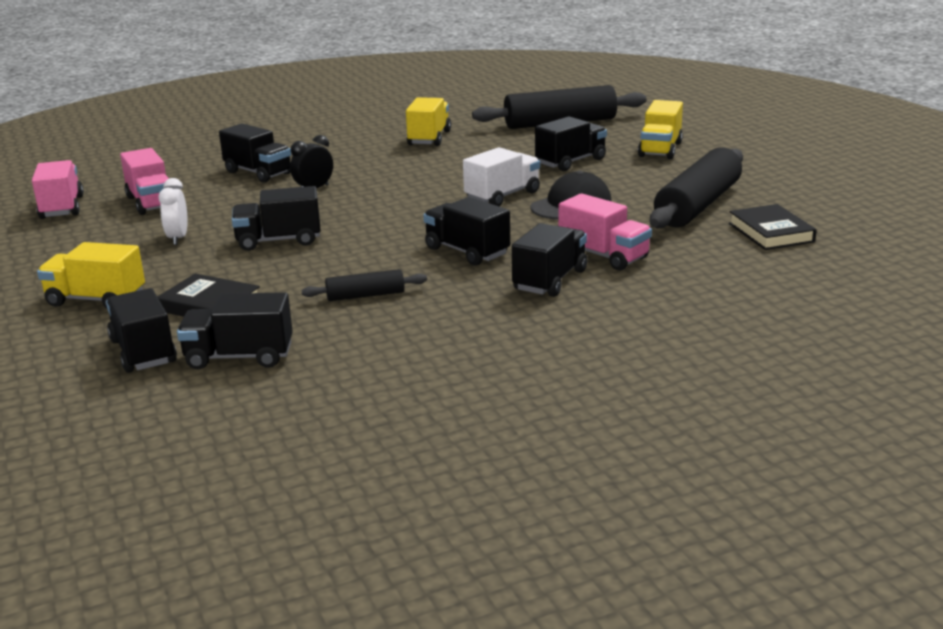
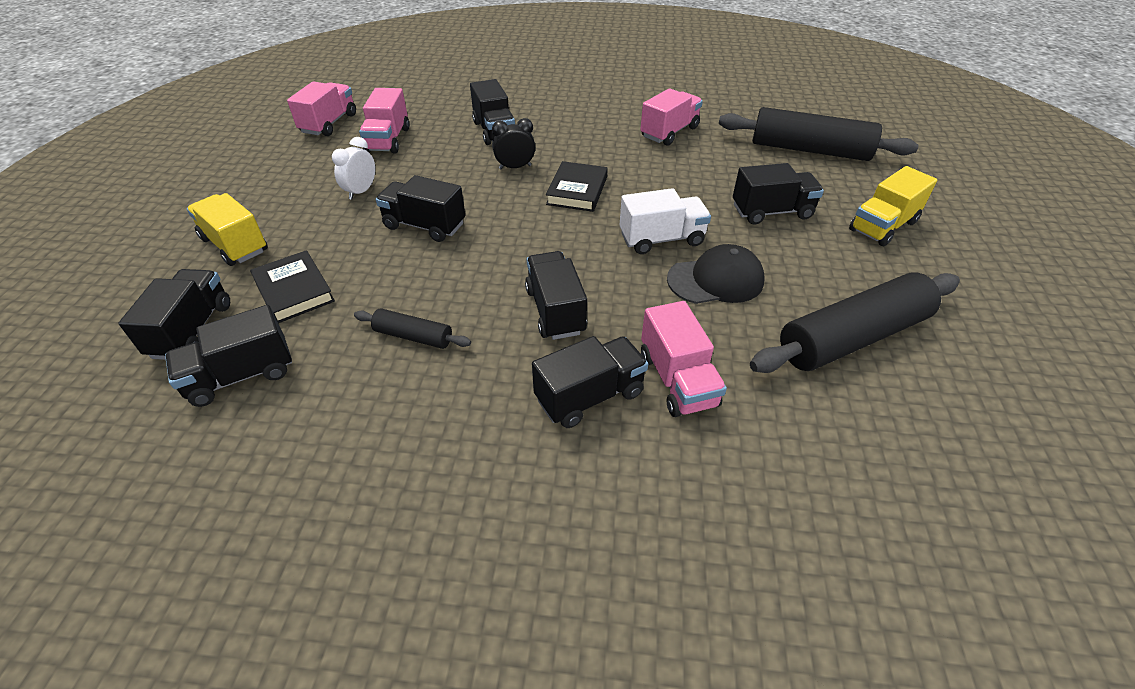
camera: 30 degrees right, 20 degrees up
black truck [177,292,293,369] -> black truck turned 60 degrees counterclockwise [165,305,292,407]
yellow truck [406,97,451,146] -> pink truck [640,88,703,146]
black book [729,204,817,250] -> black book moved to [546,161,608,212]

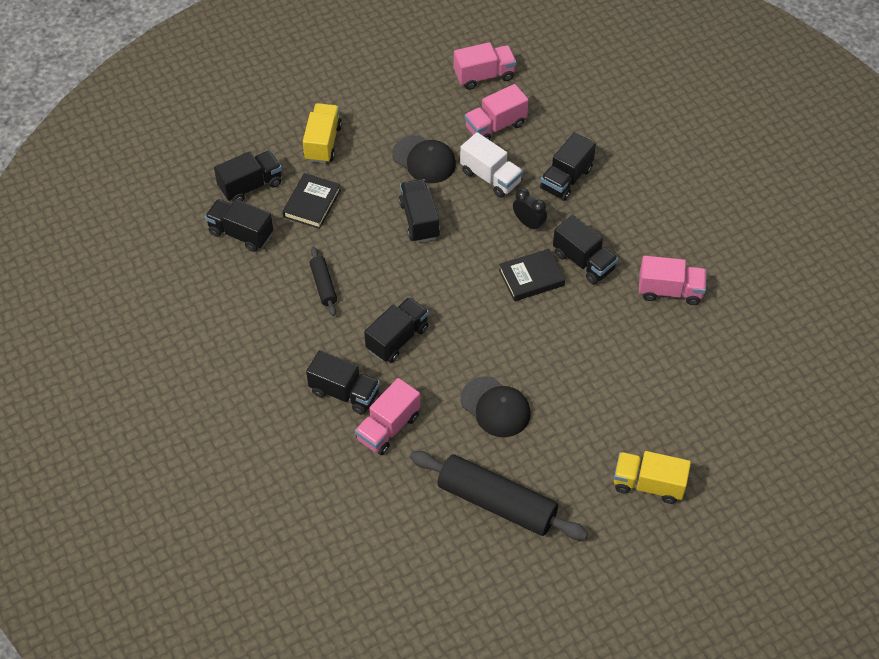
camera: 55 degrees right, 10 degrees up
white clock [332,137,375,200] -> black cap [392,135,456,183]
white truck [620,188,711,254] -> white truck moved to [460,132,523,198]
black rolling pin [719,107,919,161] -> none
black truck [733,163,824,225] -> black truck moved to [553,215,618,284]

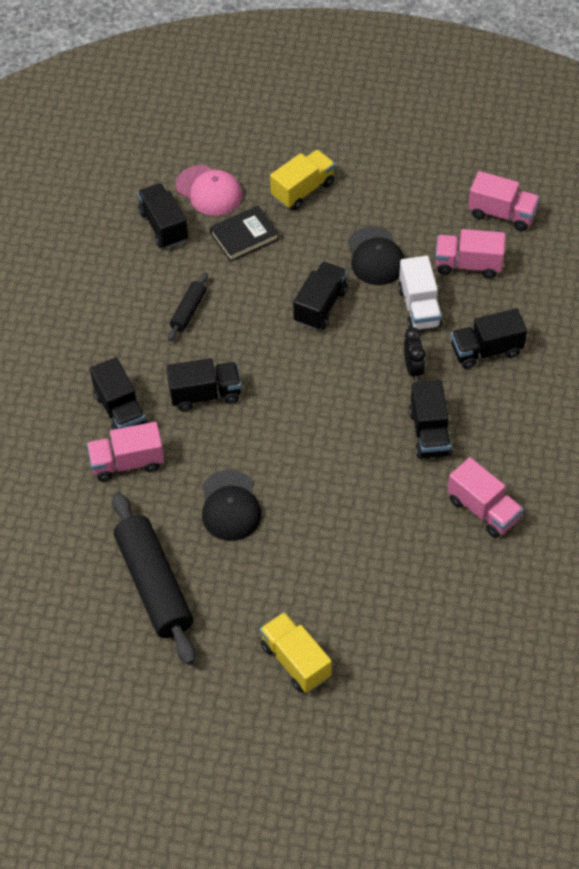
camera: 40 degrees right, 0 degrees up
black truck [214,150,282,202] -> pink cap [176,165,242,216]
black book [499,249,565,301] -> none

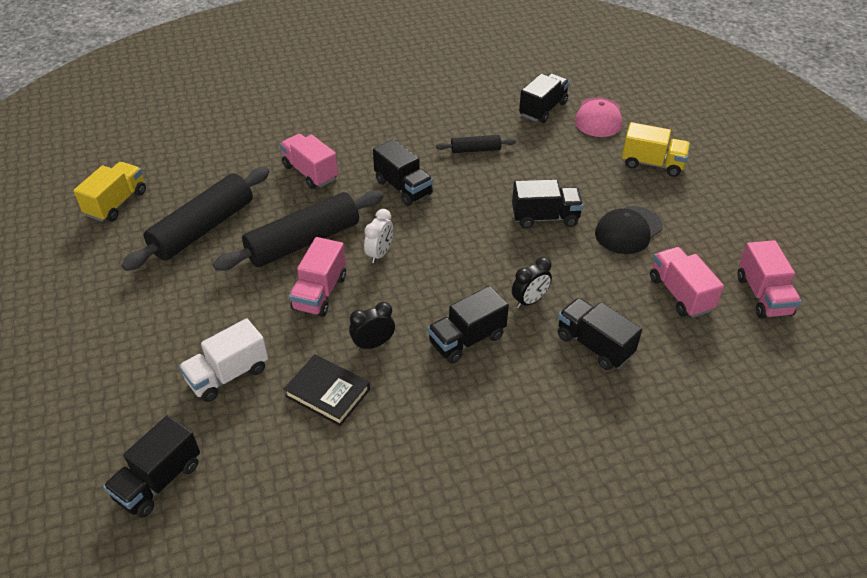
camera: 60 degrees right, 10 degrees down
black truck [90,357,148,430] -> black truck moved to [103,415,200,518]
black cap [202,470,261,541] -> black rolling pin [213,190,384,271]
black book [210,206,279,262] -> black book moved to [284,354,370,426]
yellow truck [260,612,332,693] -> yellow truck moved to [73,162,146,222]
white truck [398,256,442,329] -> white truck moved to [179,318,268,402]
pink truck [447,457,523,538] -> pink truck moved to [289,237,346,317]
none -> black clock [349,302,395,350]
none -> white clock [364,209,393,263]

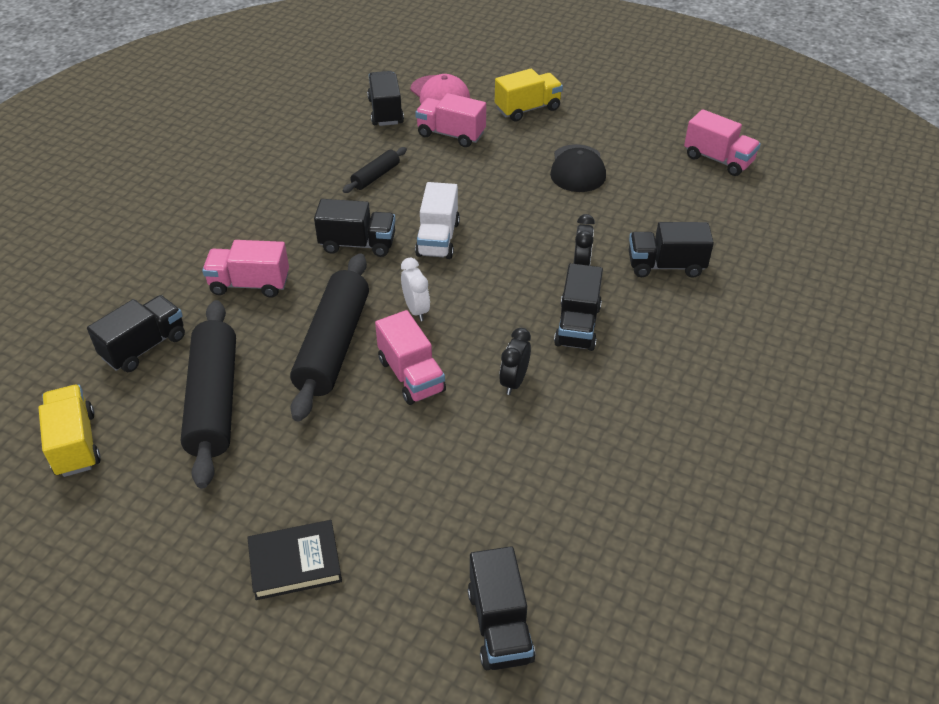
camera: 45 degrees left, 0 degrees up
white truck [179,318,268,402] -> white truck moved to [415,182,460,259]
black book [284,354,370,426] -> black book moved to [247,520,342,600]
black truck [512,179,583,229] -> black truck moved to [87,295,185,372]
pink truck [650,247,724,318] -> pink truck moved to [415,93,486,147]

